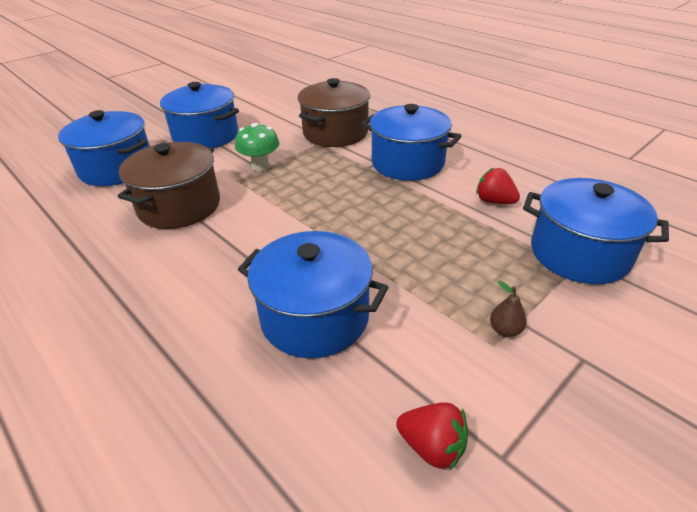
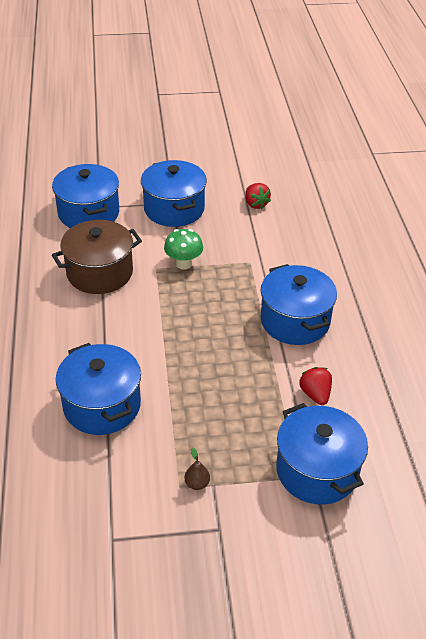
camera: 35 degrees right, 5 degrees up
brown pot [298,78,370,147] -> none
red strawberry [396,402,468,471] -> red strawberry moved to [245,183,271,209]

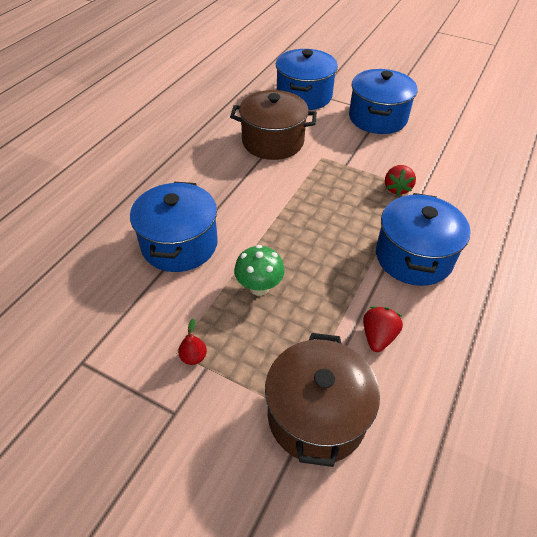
camera: 35 degrees right, 5 degrees up
green mushroom [164,229,203,270] -> green mushroom moved to [234,245,285,296]
brown pear [184,447,210,490] -> red pear [178,318,207,365]
red strawberry [245,183,271,209] -> red strawberry moved to [385,165,416,196]
blue pot [276,403,368,505] -> brown pot [265,333,380,467]

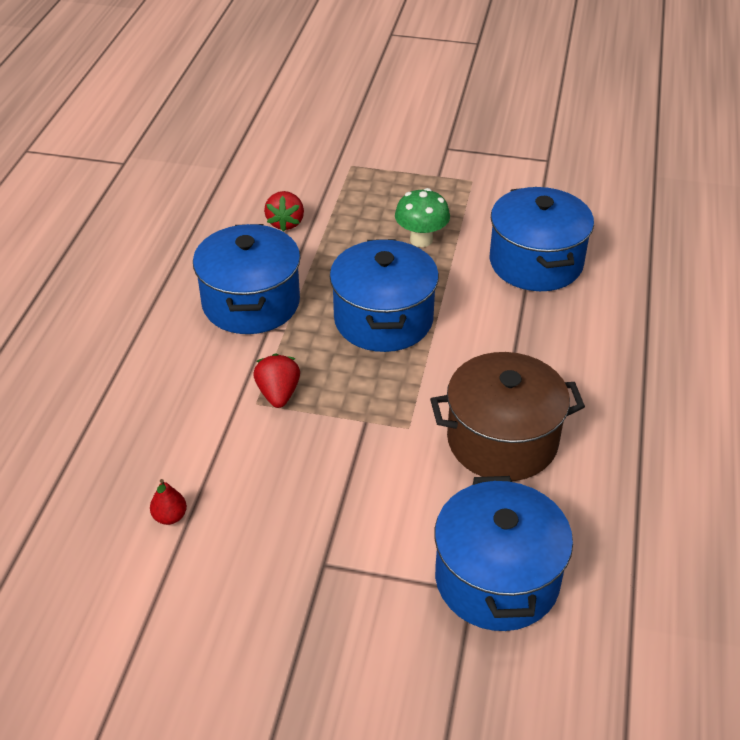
camera: 165 degrees right, 5 degrees down
red pear [178,318,207,365] -> red pear moved to [150,479,187,525]
brown pot [265,333,380,467] -> none
blue pot [349,69,418,134] -> blue pot moved to [330,239,439,352]

